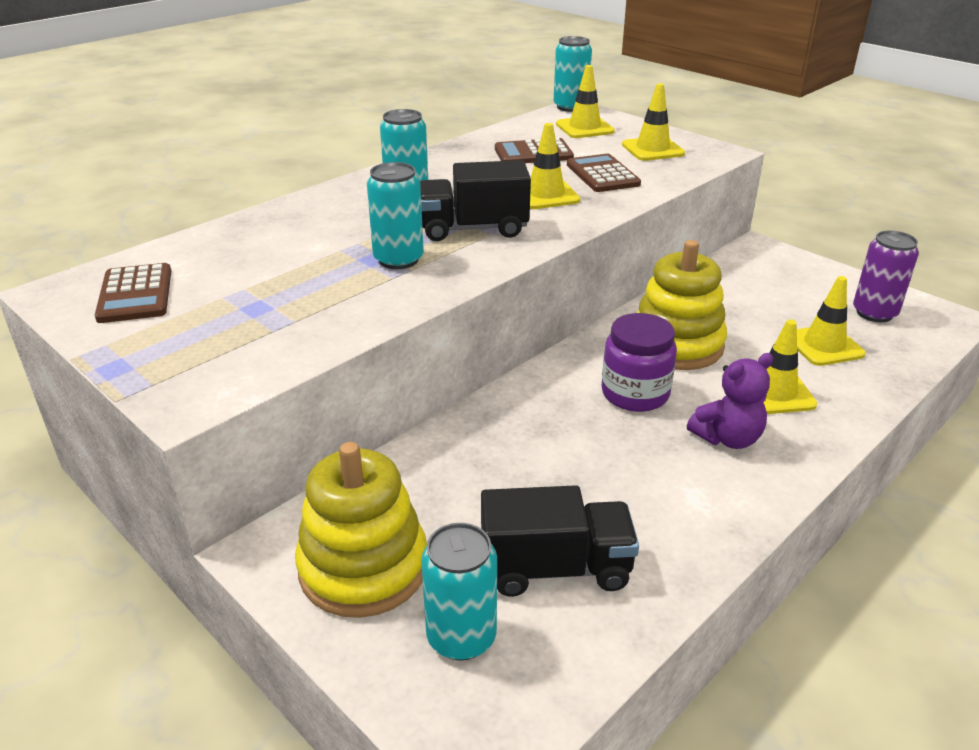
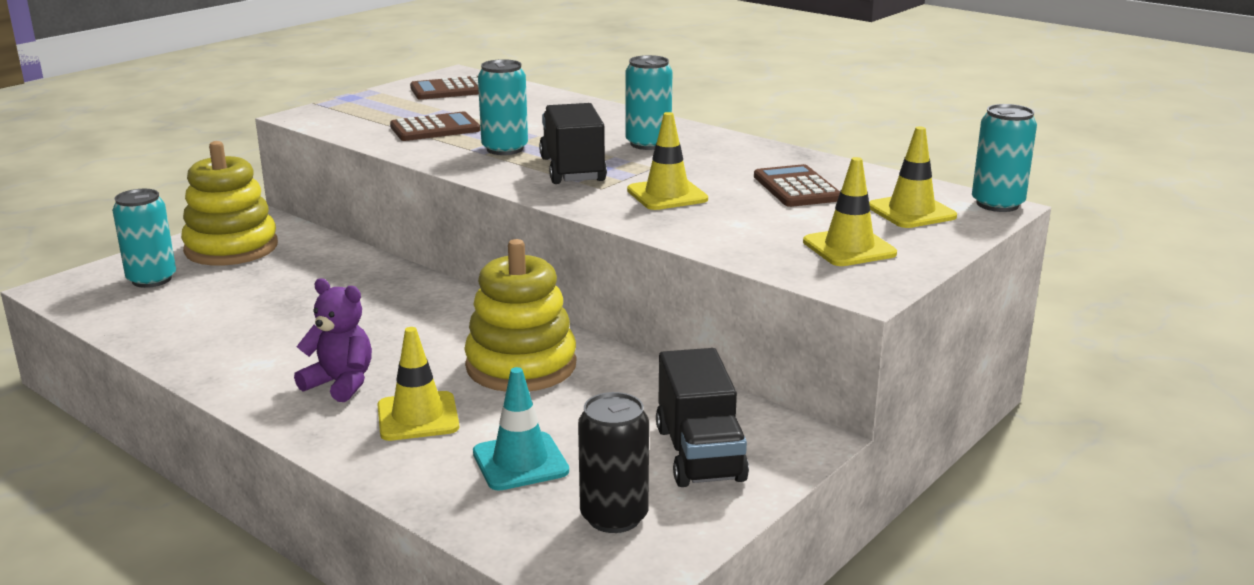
camera: 85 degrees right, 10 degrees down
black truck [481,485,639,597] -> black truck moved to [656,348,749,487]
brown calculator [567,154,641,192] -> brown calculator moved to [390,111,480,141]
purple jar [601,313,677,412] -> none
purple teddy bear [687,353,773,449] -> purple teddy bear turned 150 degrees clockwise [294,278,372,402]
yellow traffic cone [797,276,866,366] -> turquoise traffic cone [473,367,569,491]
purple can [853,230,919,322] -> black can [578,392,649,533]

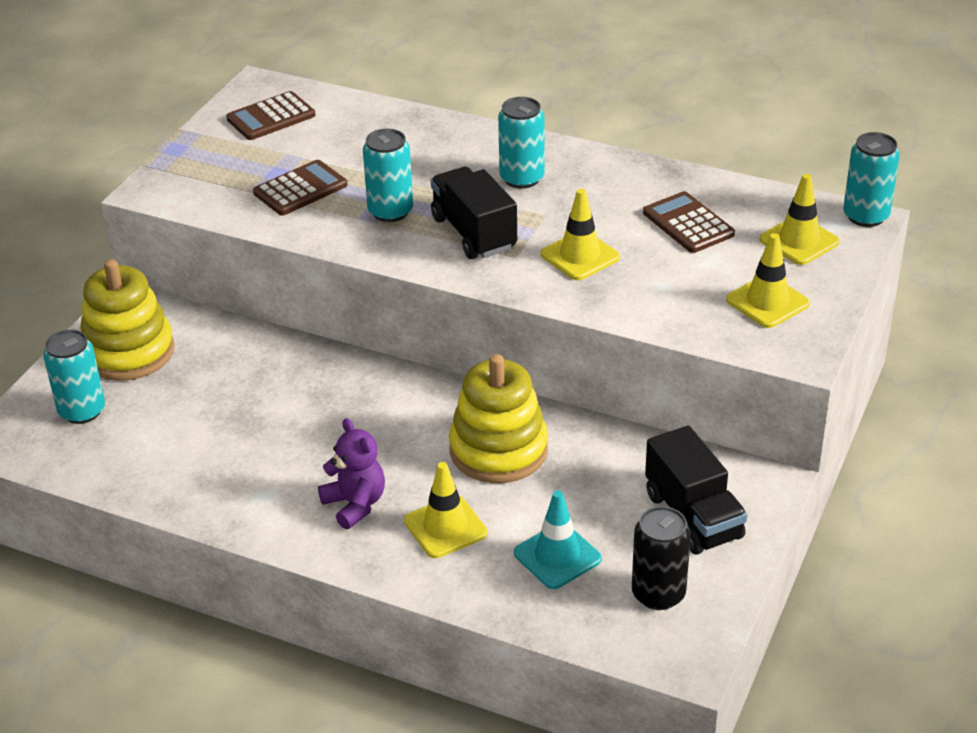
camera: 15 degrees left, 15 degrees up
purple teddy bear [294,278,372,402] -> purple teddy bear turned 45 degrees clockwise [318,418,385,529]

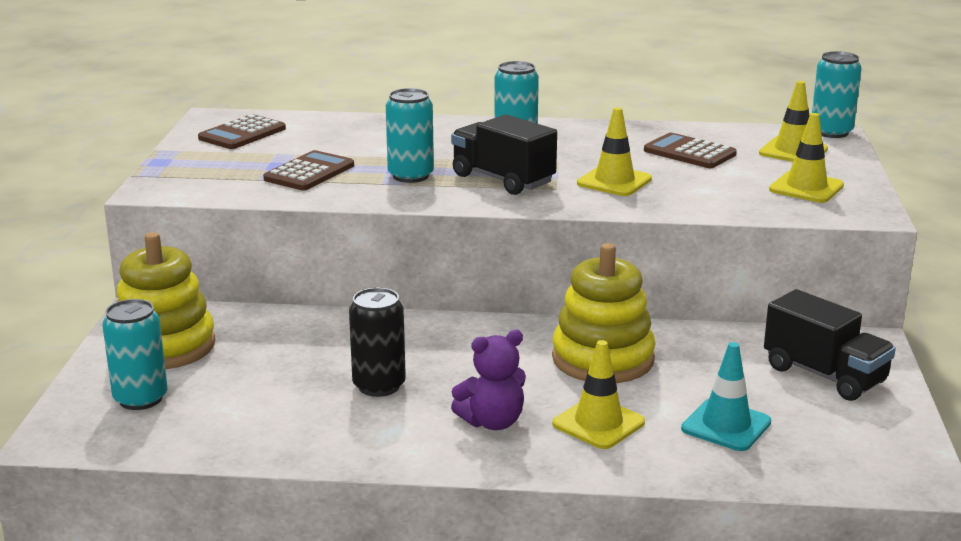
camera: 20 degrees left, 15 degrees down
purple teddy bear [318,418,385,529] -> purple teddy bear turned 120 degrees clockwise [451,330,526,430]
black can [632,506,691,610] -> black can moved to [349,288,406,397]

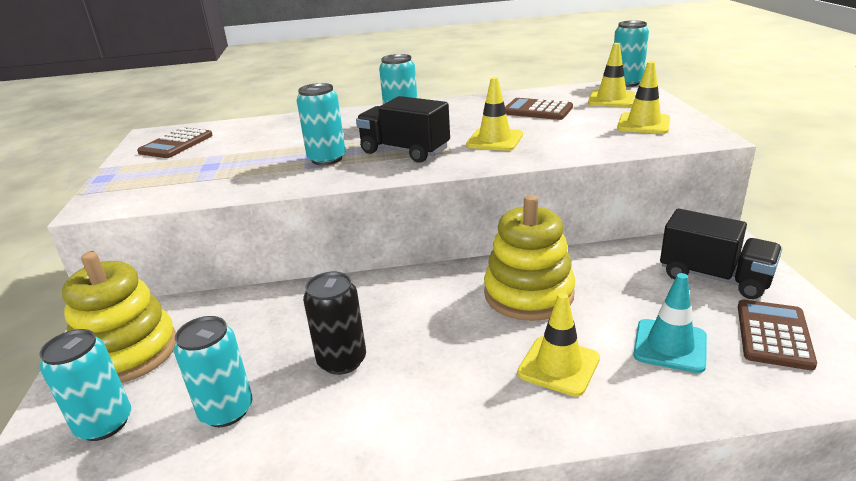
camera: 10 degrees left, 5 degrees up
brown calculator [263,150,354,190] -> brown calculator moved to [738,300,817,370]
purple teddy bear [451,330,526,430] -> none
none -> turquoise can [174,316,253,427]

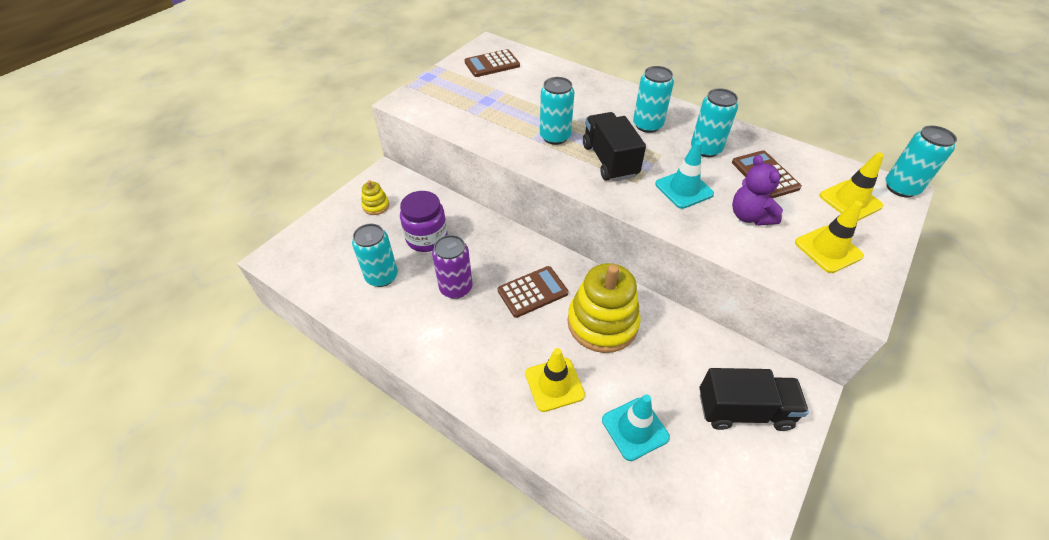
camera: 40 degrees right, 20 degrees up
turquoise can [39,329,131,441] -> turquoise can moved to [691,88,738,157]
yellow stacking toy [62,252,176,383] -> yellow stacking toy [361,180,389,215], size x0.45
black can [303,272,366,375] -> purple can [432,235,473,299]
yellow traffic cone [466,77,523,151] -> turquoise traffic cone [655,141,714,209]
black truck [660,208,782,299] -> black truck turned 75 degrees counterclockwise [699,368,809,431]
brown calculator [738,300,817,370] -> brown calculator moved to [498,266,568,318]
none -> purple jar [400,191,448,252]
none -> purple teddy bear [732,155,783,226]

